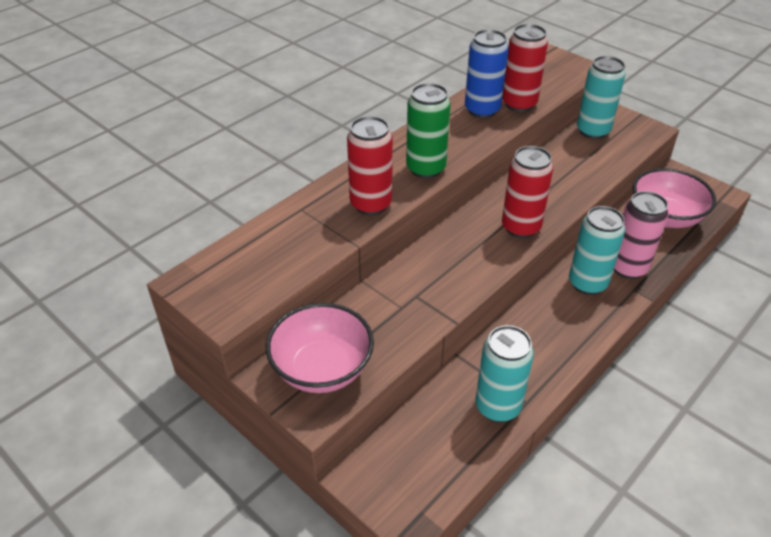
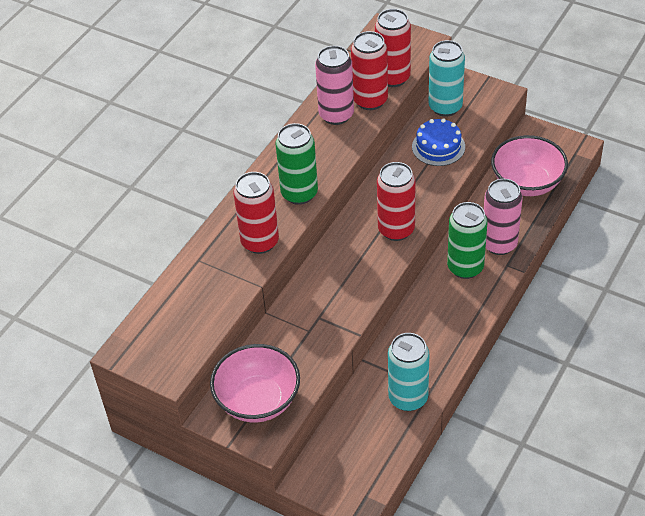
camera: 10 degrees left, 5 degrees up
blue can [465,29,509,118] -> pink can [315,46,354,125]
turquoise can [569,206,625,295] -> green can [447,202,487,279]
none -> red can [375,9,411,87]
none -> blue cake [412,118,465,166]

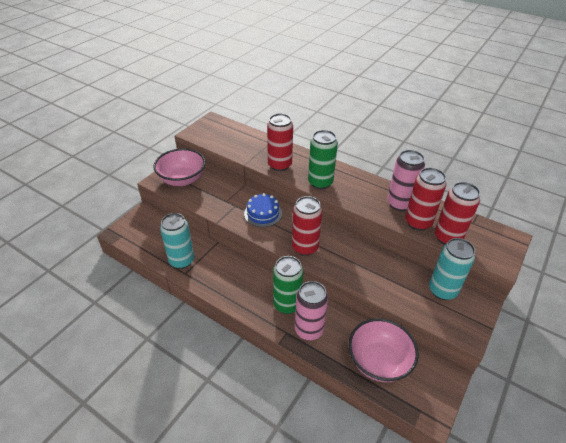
camera: 90 degrees right, 5 degrees down
blue cake [412,118,465,166] -> blue cake moved to [244,193,282,227]

